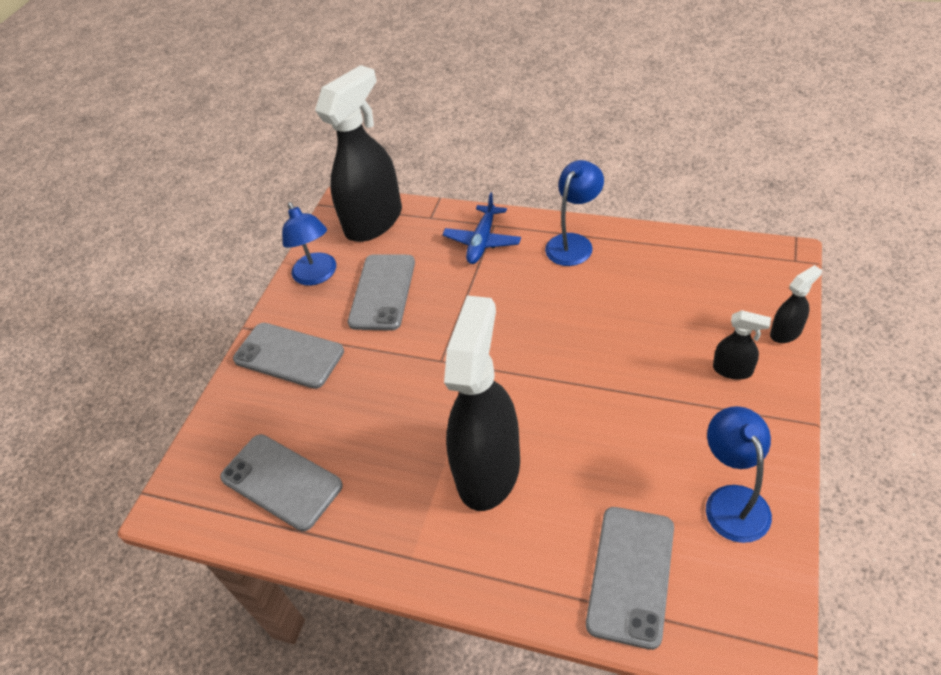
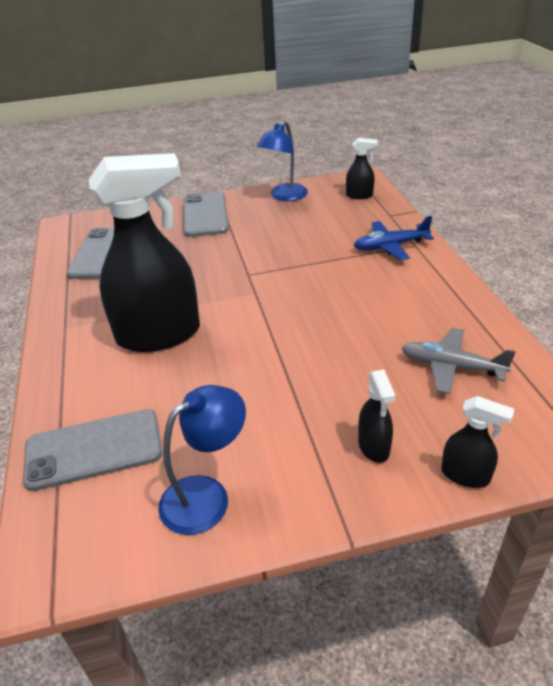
camera: 55 degrees right, 10 degrees down
black spray bottle [315,65,402,242] -> black spray bottle [346,138,378,199], size x0.43
grey phone [348,254,415,331] -> none
blue lamp [545,160,604,266] -> none
none -> grey plane [402,328,516,394]

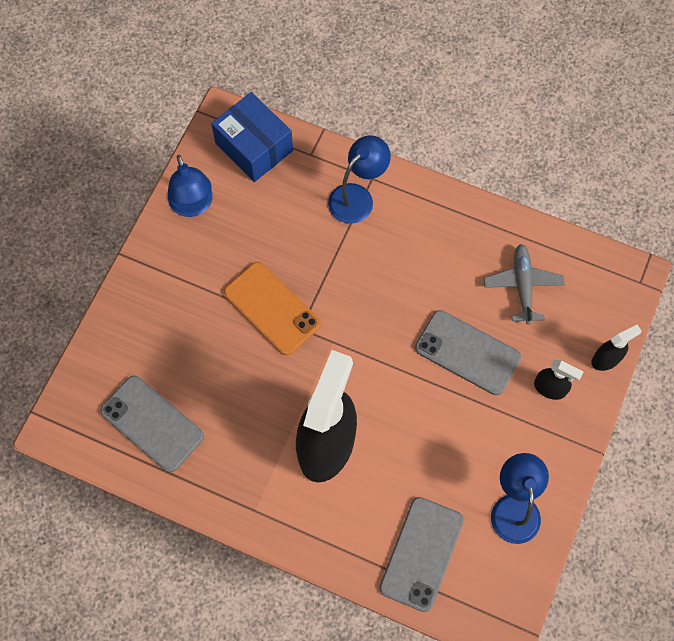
camera: 55 degrees left, 30 degrees up
grey phone [183,192,229,237] -> grey phone moved to [415,310,521,395]
black spray bottle [346,138,378,199] -> blue box [211,92,293,182]
blue plane [354,216,434,260] -> blue lamp [328,135,391,224]
grey plane [402,328,516,394] -> grey plane turned 120 degrees clockwise [484,244,565,325]
none -> orange phone [224,262,321,355]

